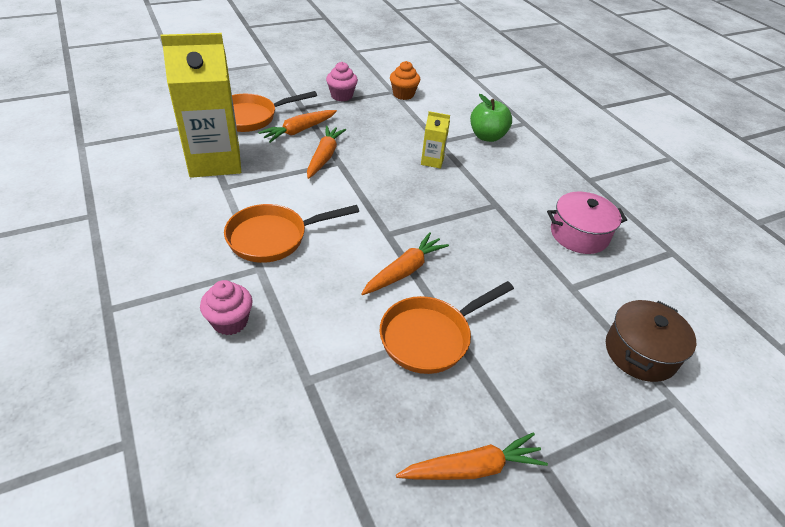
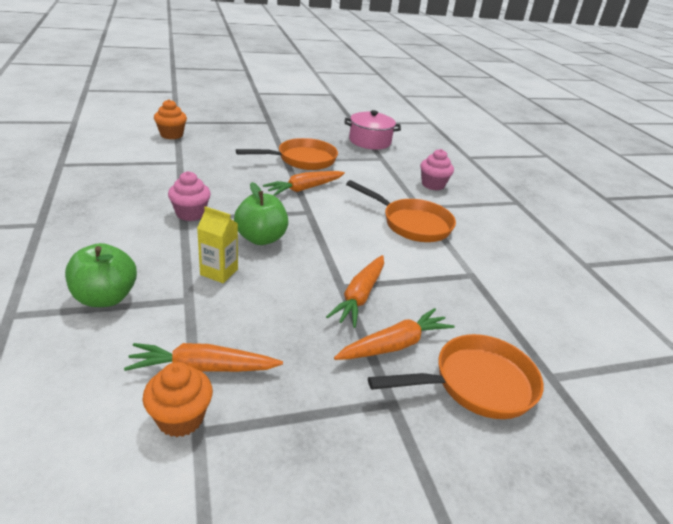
camera: 170 degrees left, 10 degrees down
yellow carton [161,33,241,178] -> none
orange pan [224,204,359,263] -> orange pan turned 45 degrees clockwise [346,180,456,242]
pink cupcake [326,62,358,101] -> pink cupcake moved to [168,171,211,221]
orange carrot [396,432,548,480] -> orange carrot moved to [124,343,283,372]
pink pot [547,192,627,254] -> pink pot moved to [344,110,401,149]
brown pot [606,300,696,382] -> orange cupcake [154,99,187,139]
none -> green apple [234,182,288,245]

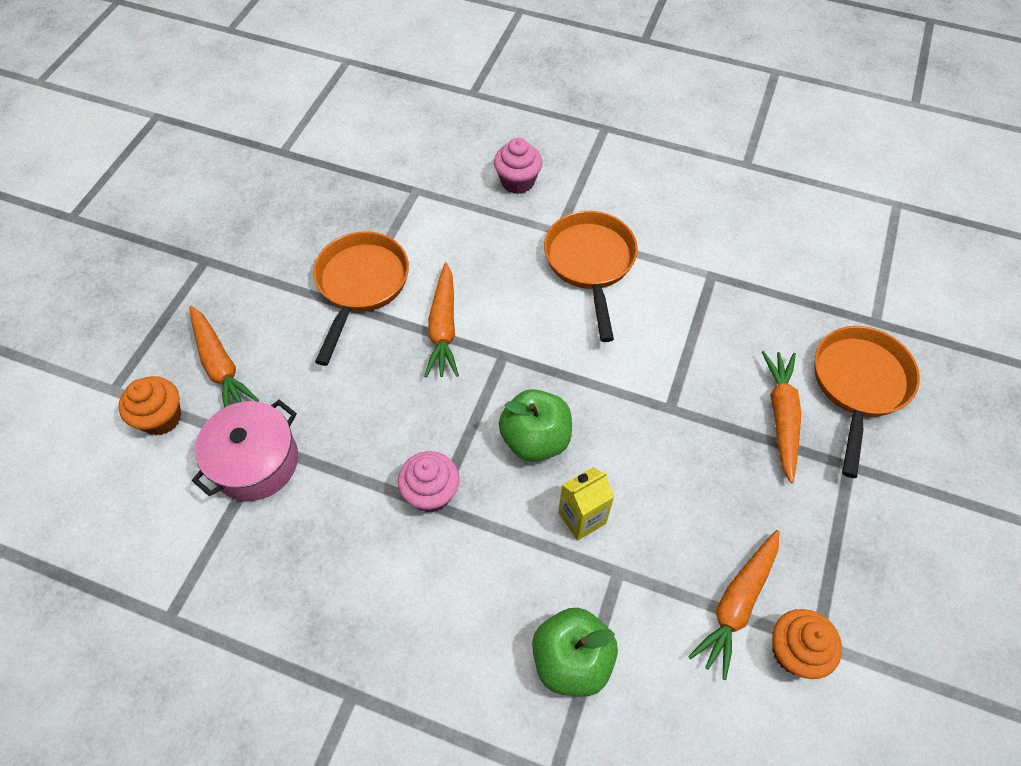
camera: 50 degrees left, 25 degrees up
orange carrot [326,255,384,328] -> orange carrot moved to [189,306,259,408]
pink pot [344,110,401,149] -> pink pot moved to [192,400,298,501]
orange pan [346,180,456,242] -> orange pan turned 75 degrees counterclockwise [544,211,638,342]

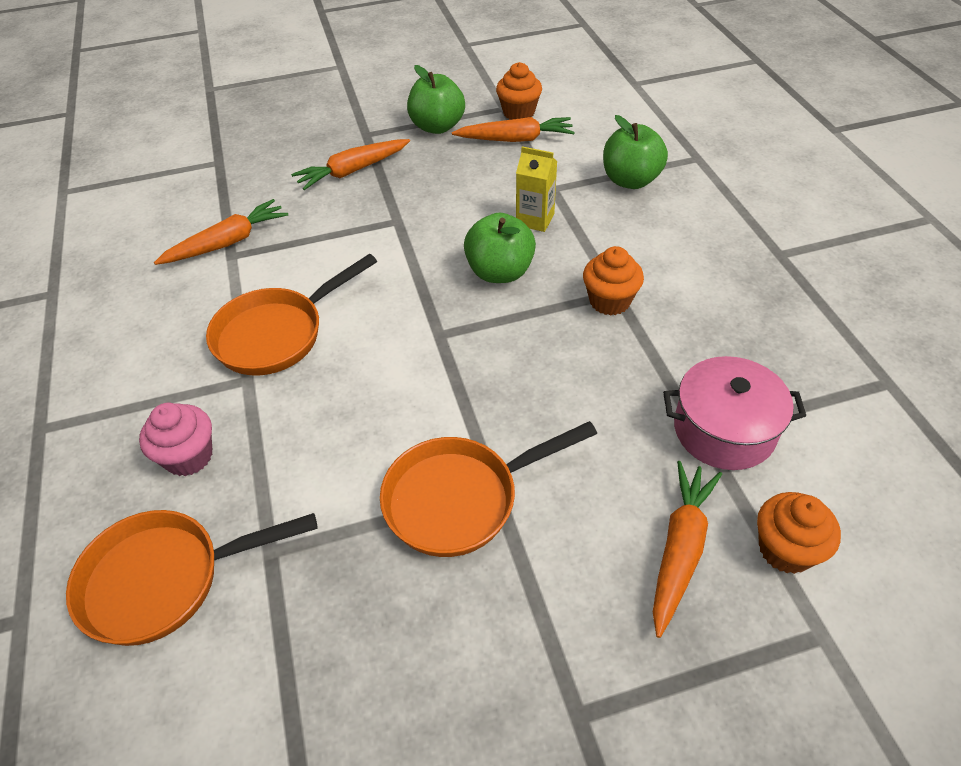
camera: 125 degrees left, 10 degrees down
pink cupcake [398,451,459,513] -> orange cupcake [583,246,644,316]
orange carrot [424,262,459,377] -> orange carrot moved to [154,199,288,265]
orange pan [814,326,920,478] -> orange pan moved to [66,510,318,646]
none -> green apple [407,65,465,134]

